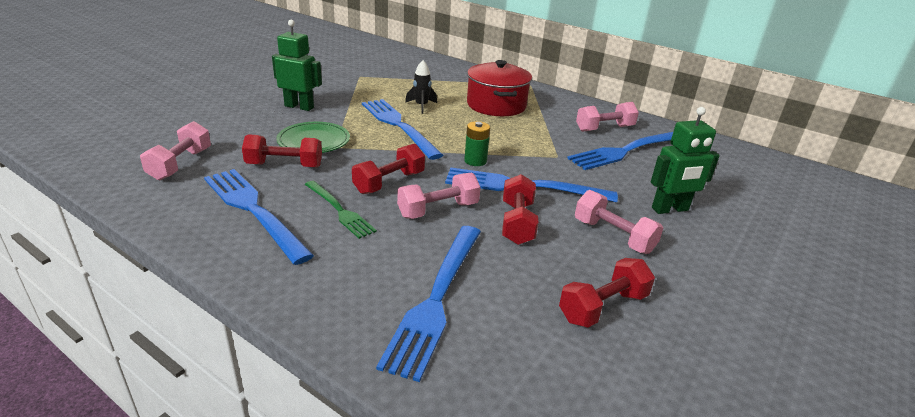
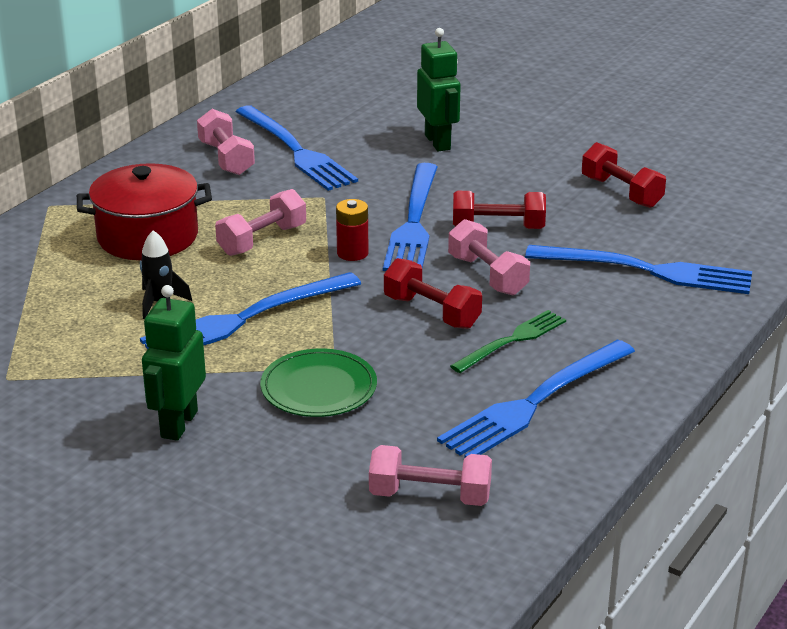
camera: 90 degrees left, 0 degrees up
red dumbbell [242,134,322,167] -> none
green battery [464,121,490,166] -> red battery [336,199,369,261]
pink dumbbell [575,190,663,254] -> pink dumbbell moved to [215,189,306,256]

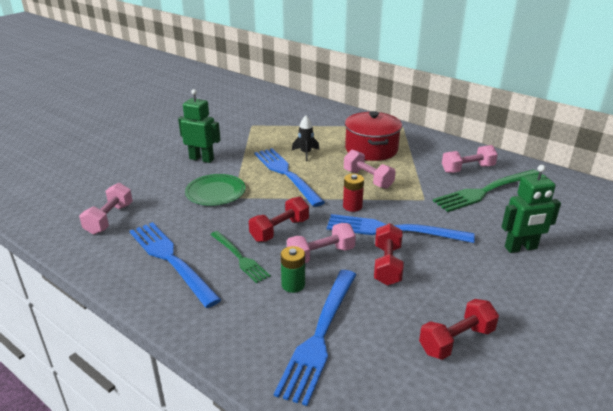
camera: 95 degrees right, 0 degrees up
blue fork [236,105,358,191] -> green fork [433,170,539,212]
none -> green battery [281,246,305,293]

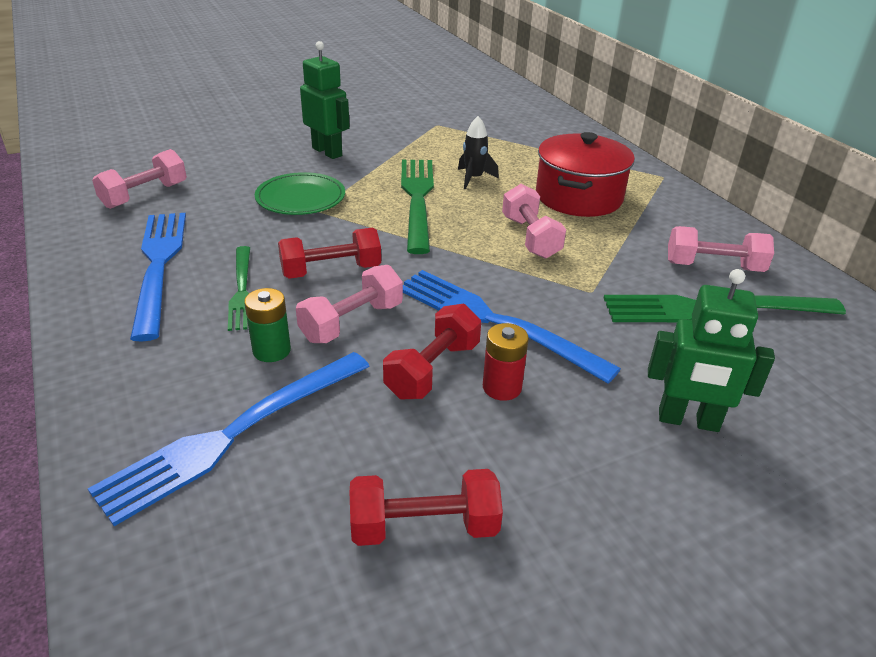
camera: 25 degrees right, 5 degrees up
blue fork [254,148,325,207] -> green fork [401,160,434,254]
pink dumbbell [287,223,356,263] -> pink dumbbell turned 45 degrees counterclockwise [296,265,403,343]
red battery [343,174,364,212] -> red battery moved to [483,323,529,401]

